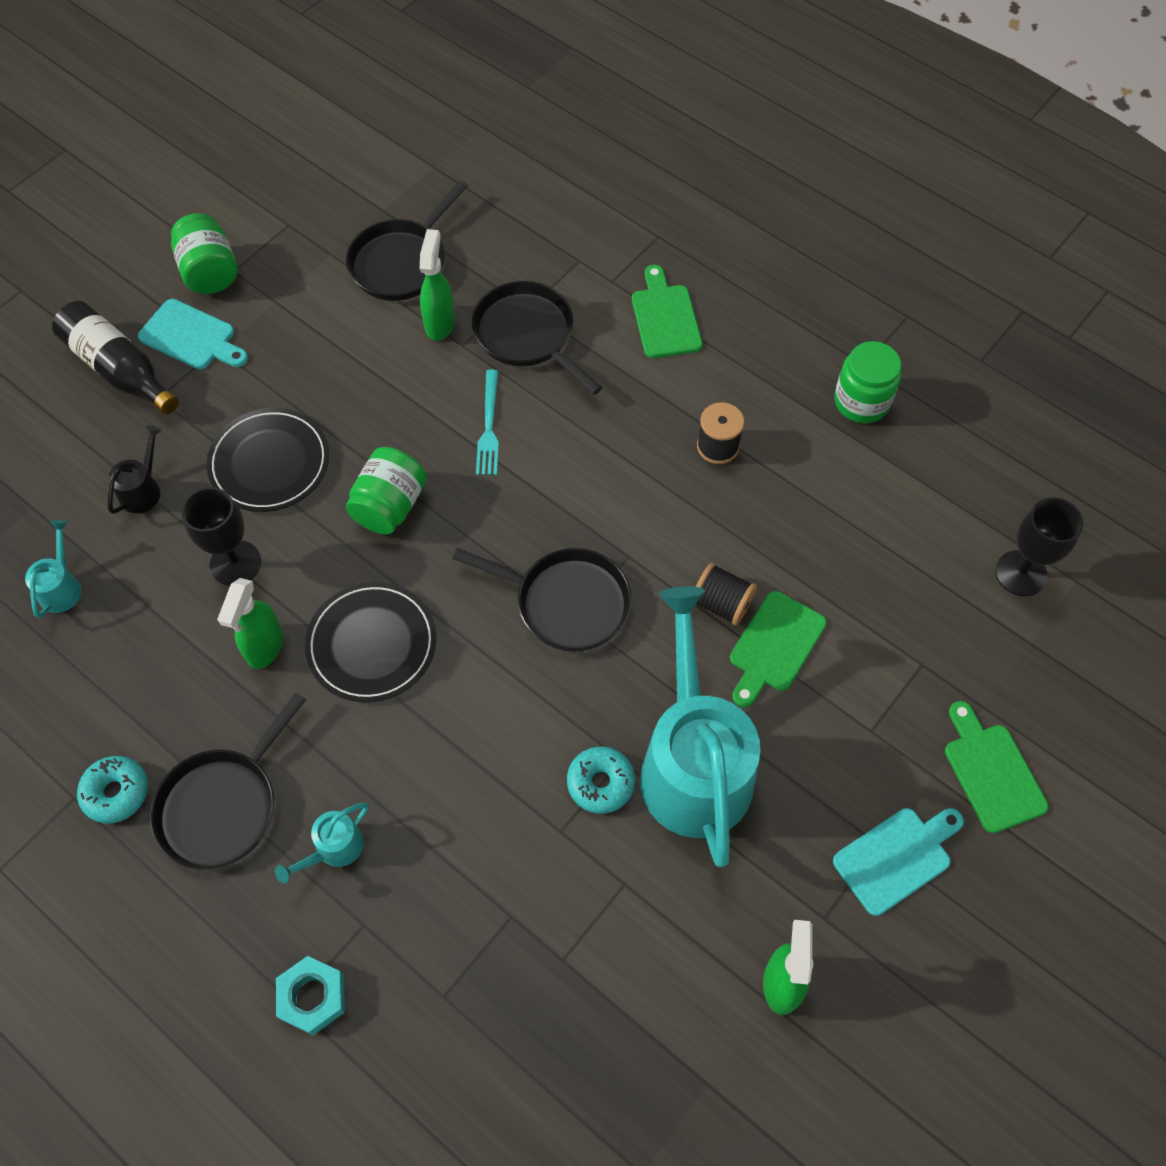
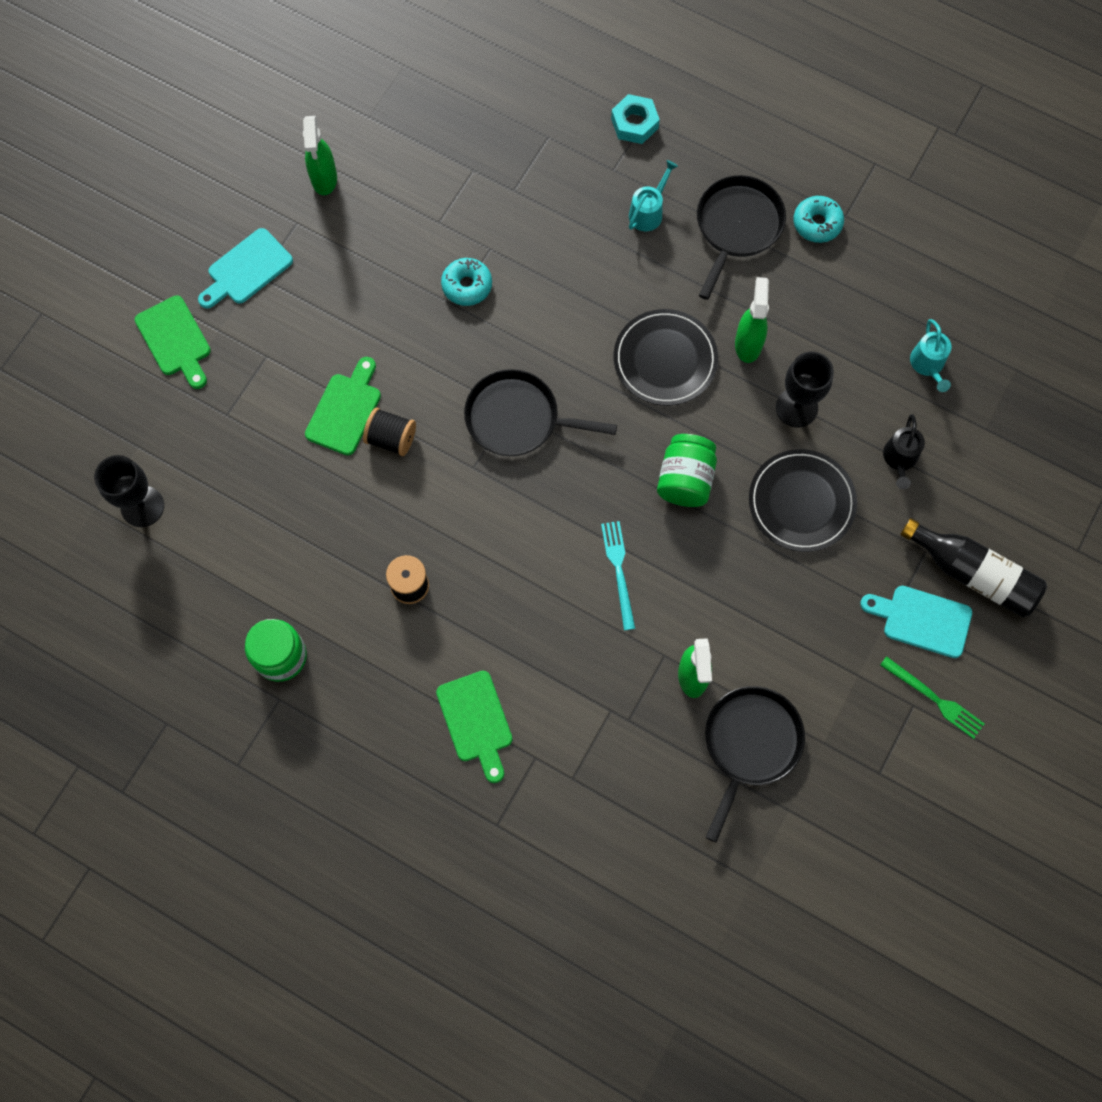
camera: 170 degrees right, 10 degrees up
green jar [171,213,237,294] -> green fork [880,656,985,739]
black pan [472,281,602,395] -> none
turquoise watering can [640,586,760,867] -> none

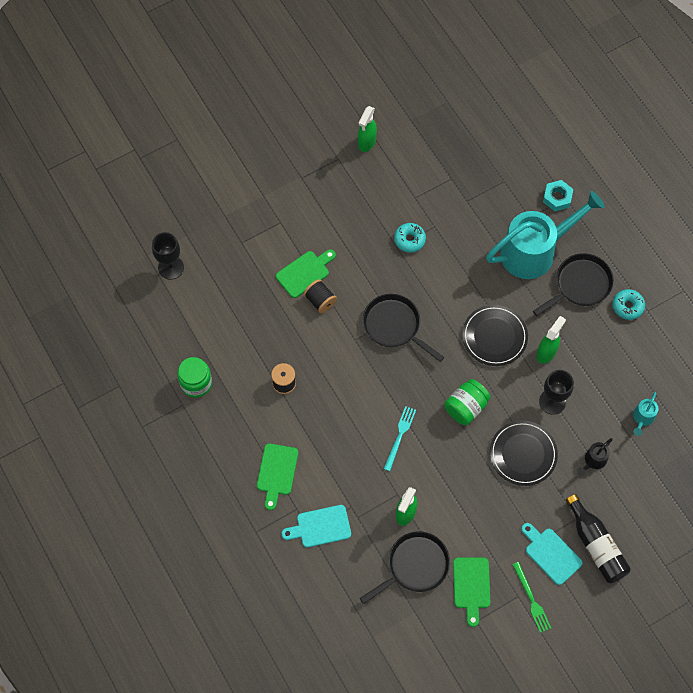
camera: 30 degrees right, 5 degrees down
green cutting board [135,296,211,389] -> green cutting board moved to [453,557,490,627]
turquoise cutting board [198,228,293,309] -> turquoise cutting board moved to [281,505,351,548]
turquoise watering can [629,160,678,231] -> turquoise watering can [486,191,604,279], size x2.49

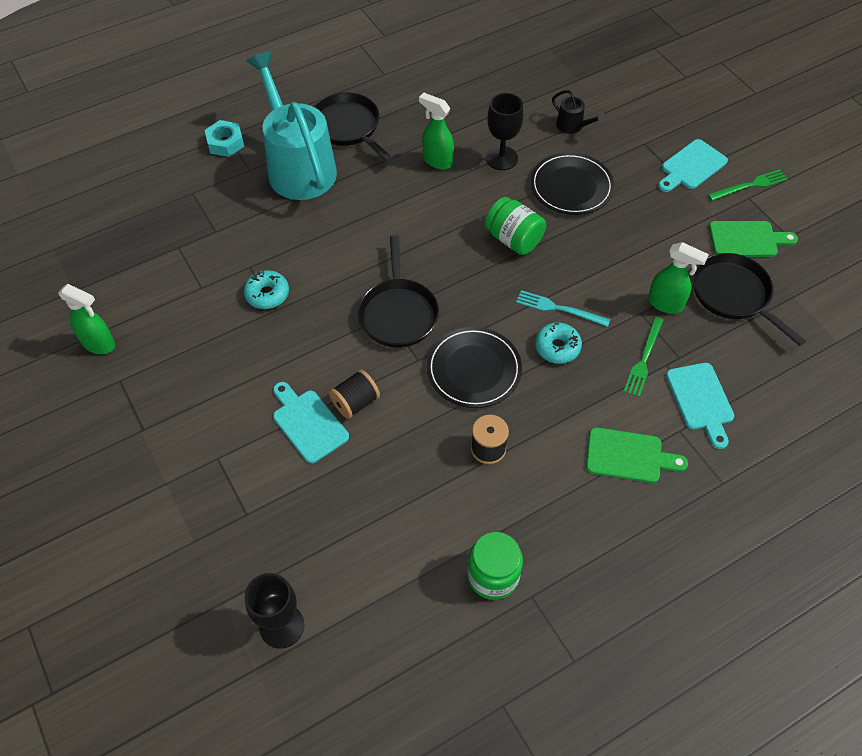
camera: 90 degrees left, 10 degrees down
green cutting board [276,250,336,298] -> turquoise cutting board [273,382,349,463]
black pan [363,294,444,362] -> black pan turned 45 degrees counterclockwise [358,235,439,348]
black plate [462,305,528,366] -> black plate moved to [426,327,522,408]
black bottle [566,494,631,583] -> none
turquoise donut [613,289,645,320] -> turquoise donut moved to [535,322,582,364]
turquoise watering can [633,392,658,436] -> none
none -> green fork [624,317,663,397]

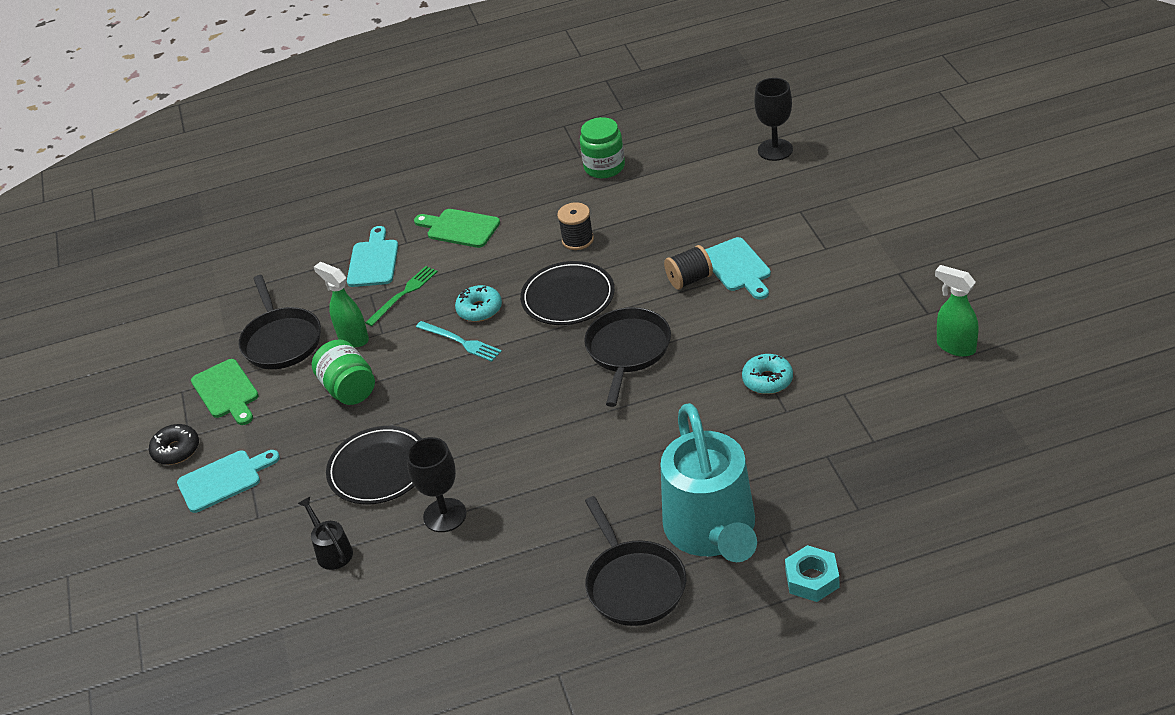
camera: 160 degrees left, 15 degrees down
green spray bottle [419,93,454,170] -> none
green jar [485,197,546,255] -> green jar moved to [312,339,375,405]
green fork [708,169,788,201] -> black donut [149,424,199,465]
green cutting board [709,221,798,257] -> green cutting board turned 135 degrees counterclockwise [191,359,259,425]

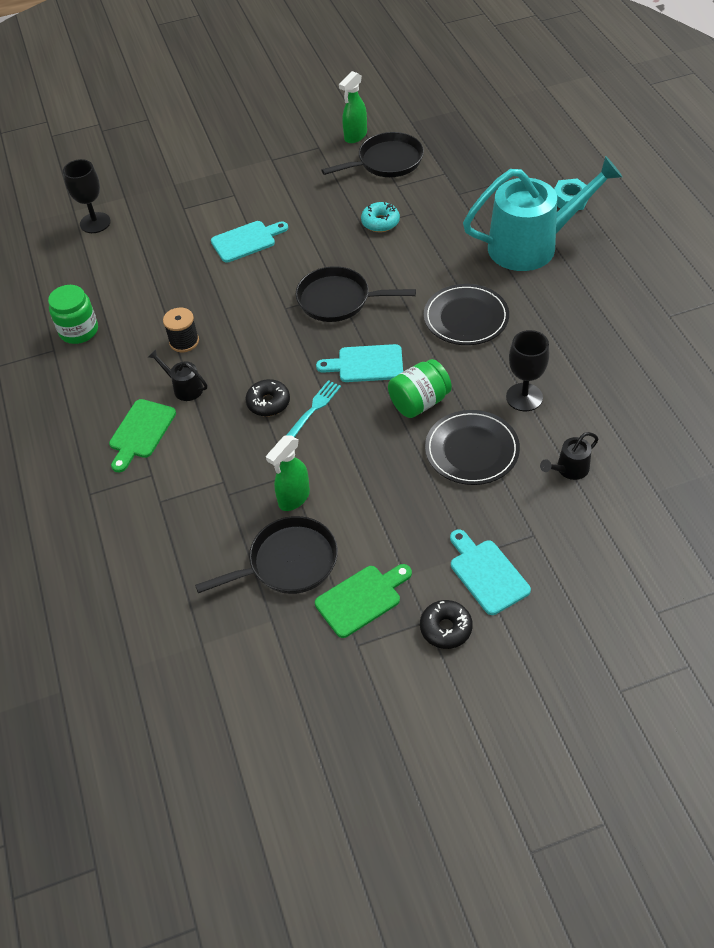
camera: 95 degrees left, 10 degrees up
green jar [312,339,375,405] -> green jar moved to [388,359,452,418]
turquoise cutting board [347,226,398,287] -> turquoise cutting board moved to [316,344,403,382]
green fork [365,266,438,326] -> none
turquoise donut [455,285,502,322] -> black donut [245,379,290,416]
black plate [520,261,615,325] -> black plate moved to [424,284,509,345]
black pan [585,496,686,626] -> black pan moved to [322,132,424,177]
black spool [664,245,713,290] -> none
none -> black watering can [148,349,207,401]

